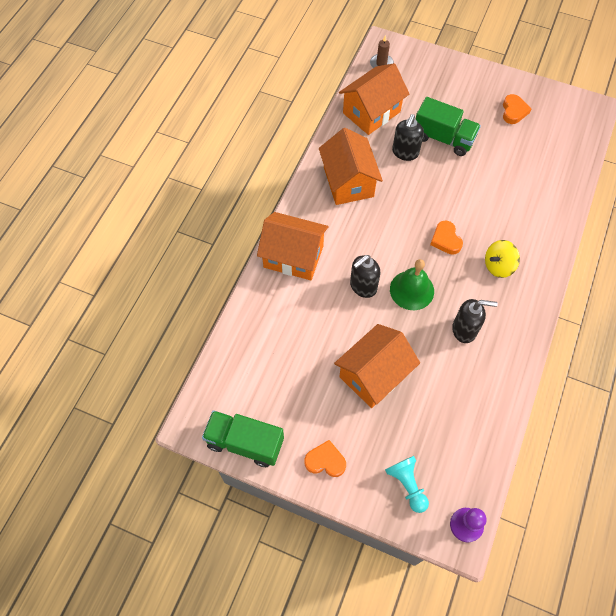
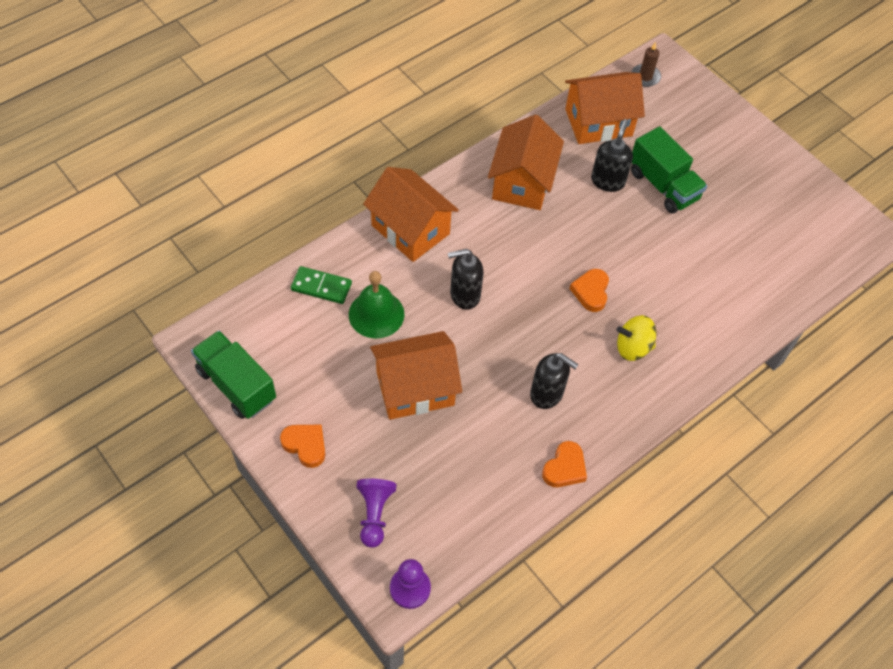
camera: 25 degrees right, 5 degrees down
turquoise pawn [385,456,429,513] -> purple pawn [356,479,396,547]
green bell [390,259,434,310] -> green bell moved to [349,271,405,339]
black soap dispenser [392,114,424,161] -> black soap dispenser turned 150 degrees clockwise [591,119,633,192]
orange heart [503,94,532,124] -> orange heart moved to [542,441,587,487]
none -> green domino [291,266,352,304]

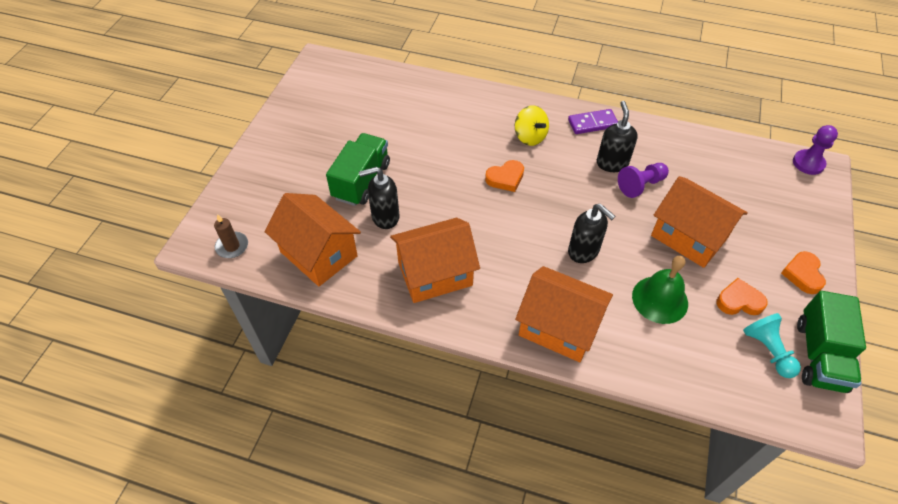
camera: 120 degrees left, 5 degrees down
green domino [291,266,352,304] -> none
purple pawn [356,479,396,547] -> purple pawn moved to [618,163,669,198]
orange house [363,167,459,262] -> orange house turned 75 degrees counterclockwise [515,266,613,362]
orange heart [542,441,587,487] -> orange heart moved to [717,278,768,315]
none -> purple domino [568,109,618,134]
none -> turquoise pawn [743,313,801,378]

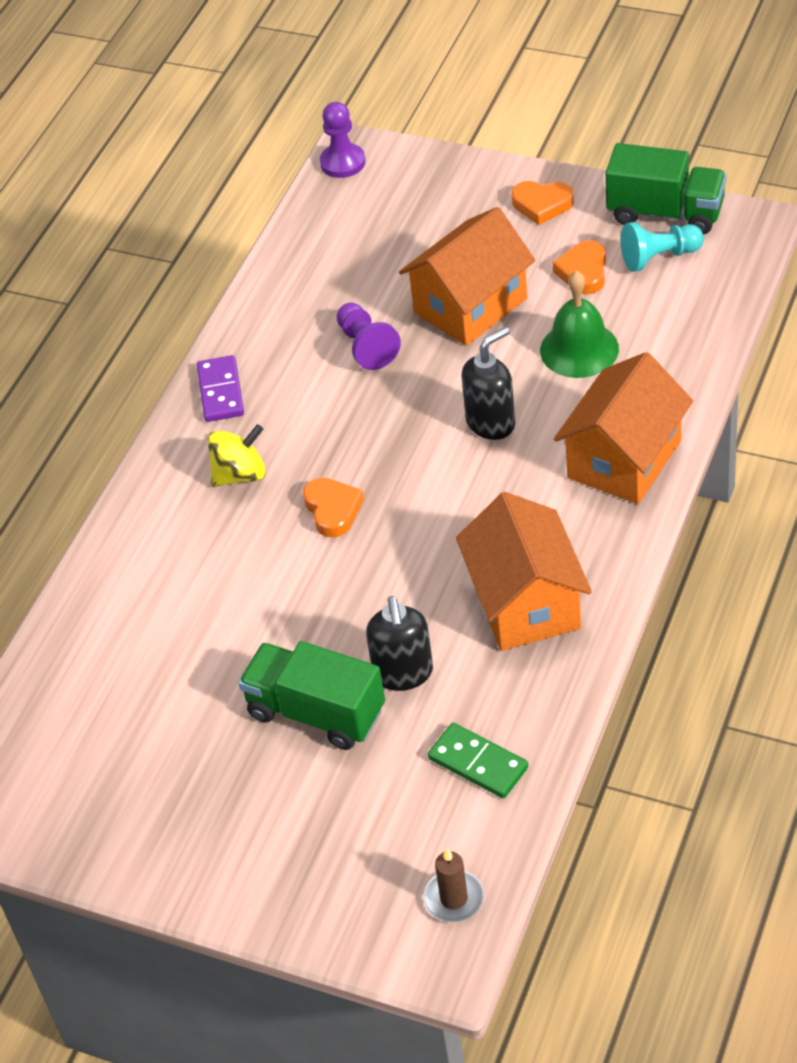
camera: 80 degrees left, 5 degrees down
orange house [264,193,361,286] -> green domino [428,723,528,798]
black soap dispenser [597,101,638,172] -> none

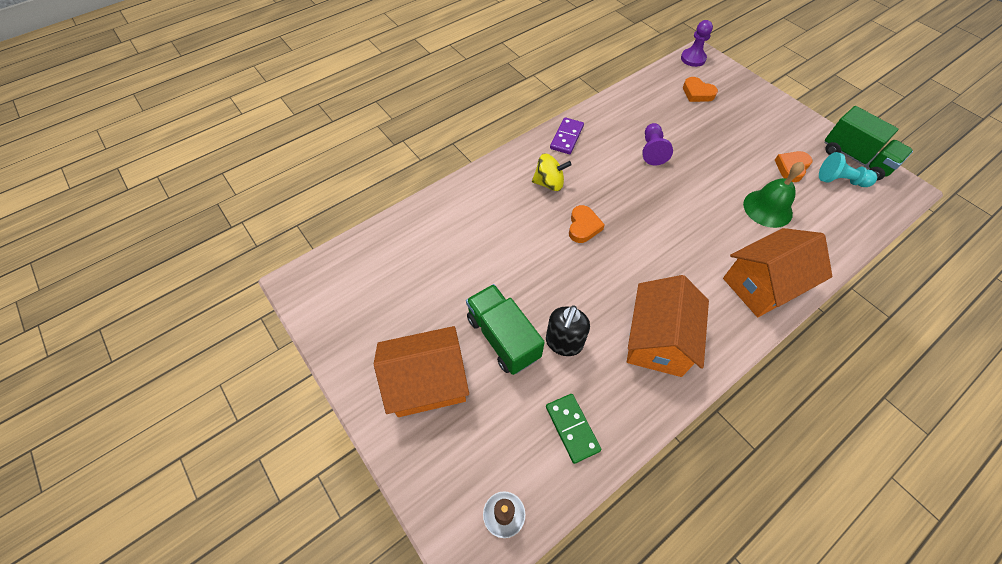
camera: 25 degrees right, 10 degrees up
orange house [399,207,535,346] -> orange house moved to [374,326,469,417]
black soap dispenser [461,327,515,440] -> none
orange heart [511,181,574,225] -> orange heart moved to [683,77,718,102]

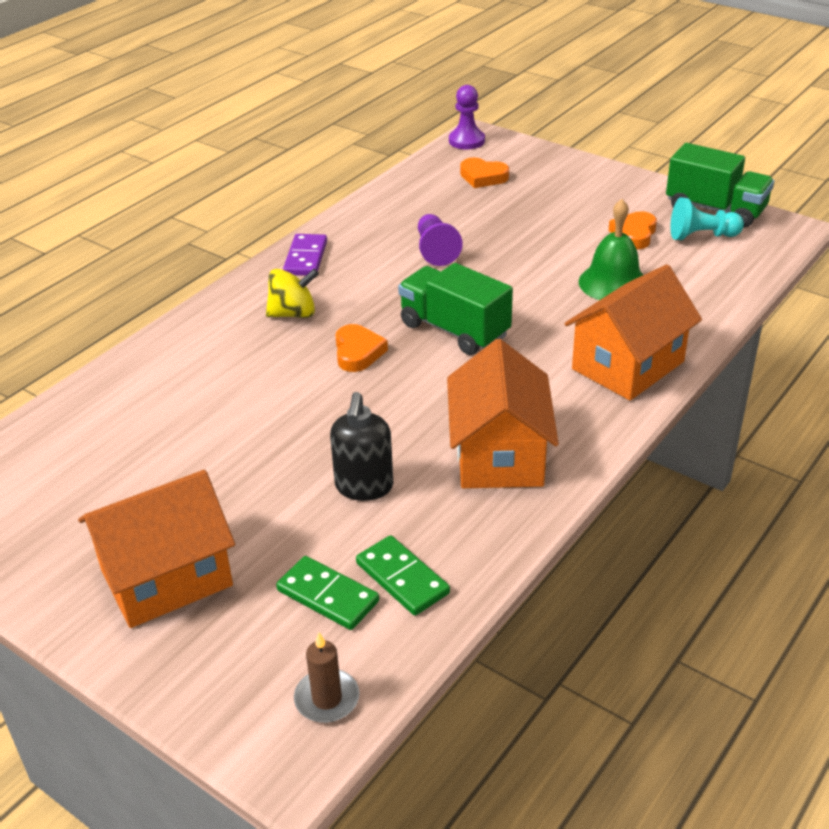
camera: 15 degrees left, 20 degrees down
green truck [466,284,545,375] -> green truck moved to [398,263,513,355]
none -> green domino [276,556,379,630]

